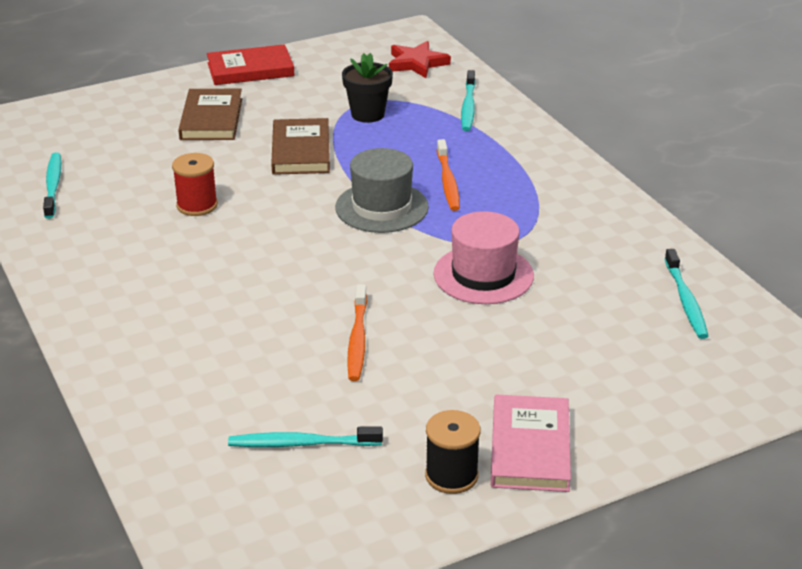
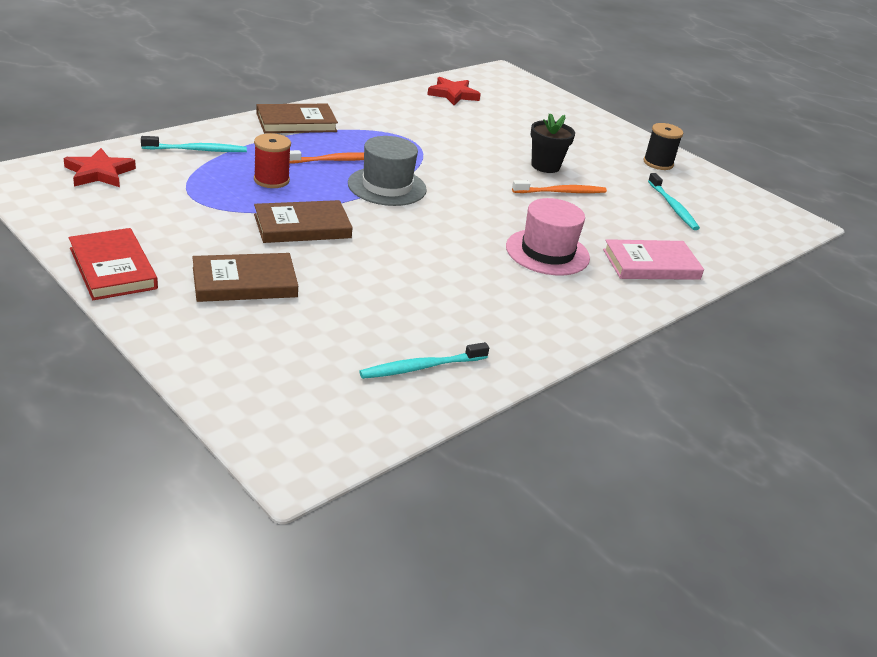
camera: 110 degrees left, 0 degrees up
red spool [172,153,218,216] -> red spool moved to [254,133,291,188]
black flower pot [342,53,393,123] -> black flower pot moved to [531,113,575,173]
pink hat [433,211,534,304] -> pink hat moved to [506,198,590,276]
pink book [491,395,571,492] -> pink book moved to [603,239,704,280]
turquoise toothbrush [665,249,708,339] -> red star [427,77,481,105]
none -> brown book [256,104,338,133]

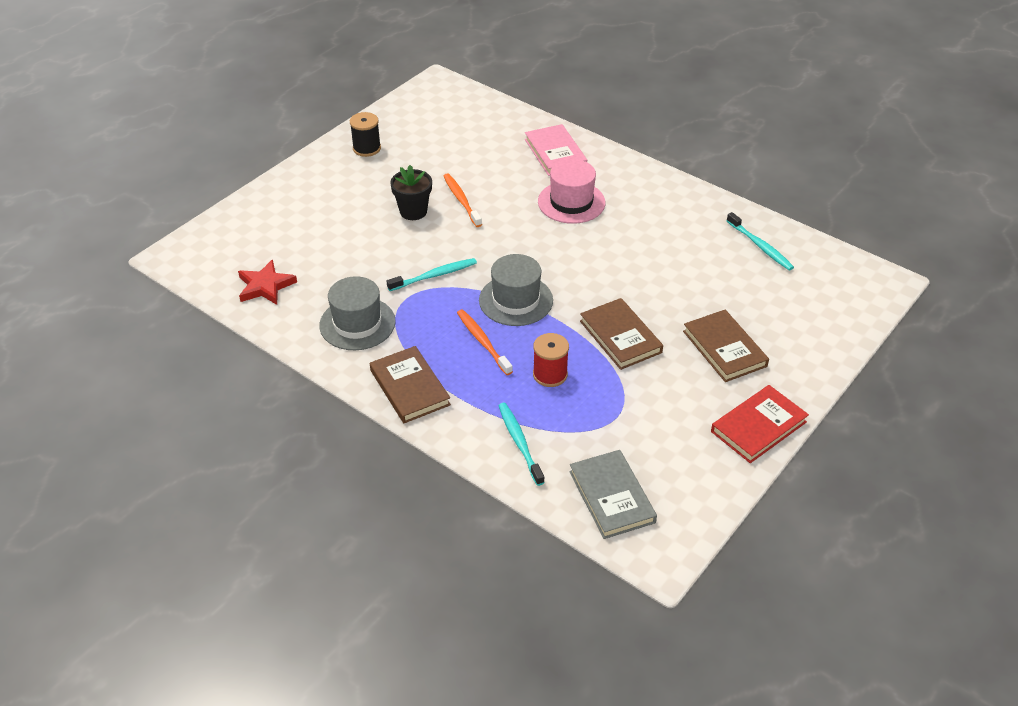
camera: 95 degrees left, 10 degrees up
red star [63,148,136,187] -> grey book [569,450,657,539]
turquoise toothbrush [648,173,700,230] -> turquoise toothbrush moved to [387,258,477,291]
none -> grey hat [319,276,396,350]

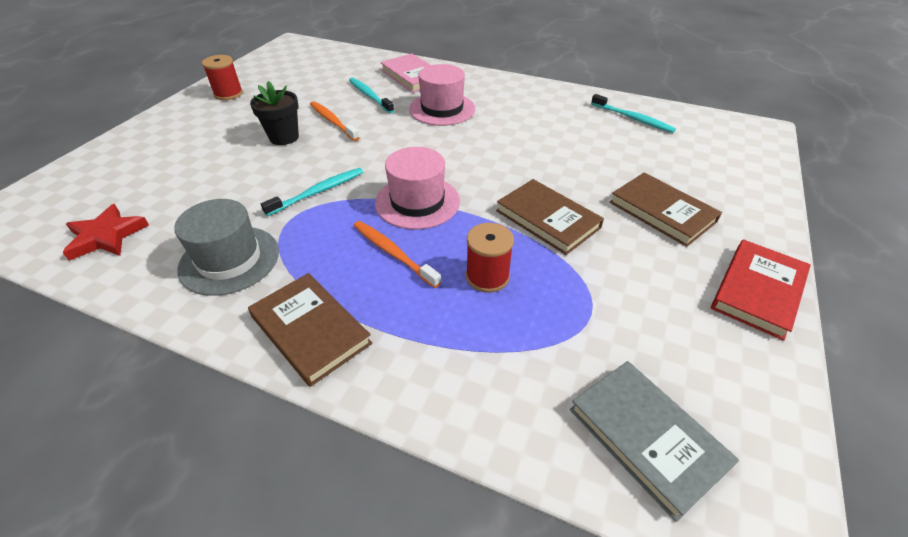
camera: 15 degrees left, 0 degrees up
black spool [350,112,381,157] -> red spool [202,55,243,100]
grey hat [479,254,553,326] -> pink hat [375,147,460,229]
turquoise toothbrush [498,403,545,486] -> turquoise toothbrush moved to [349,78,394,113]

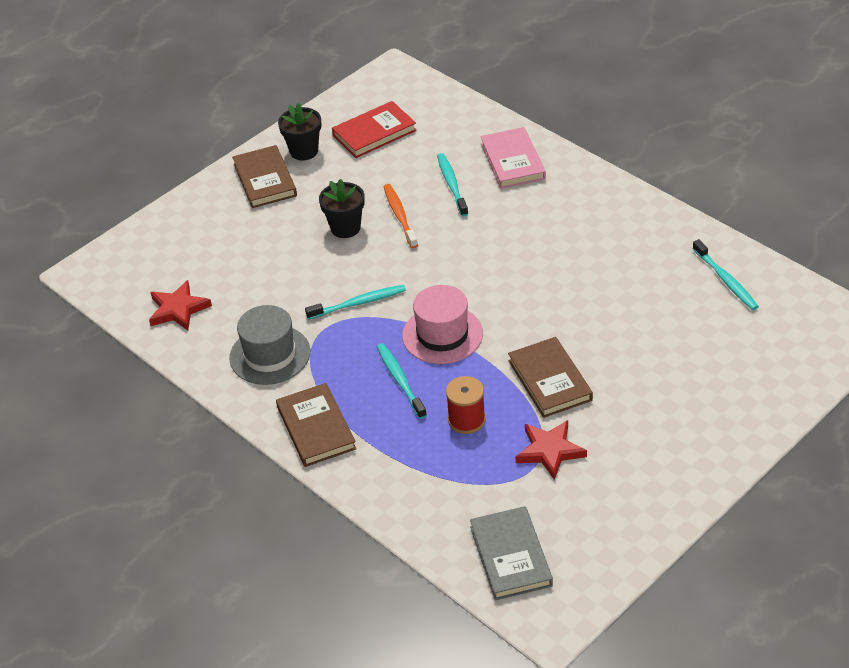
camera: 25 degrees right, 0 degrees up
red spool [202,55,243,100] -> black flower pot [278,103,321,160]
orange toothbrush [353,221,441,288] -> turquoise toothbrush [377,343,427,419]
pink hat [409,64,475,126] -> none
brown book [610,173,722,247] -> brown book moved to [232,145,297,208]
red book [711,239,811,341] -> red book moved to [332,101,417,158]
none -> red star [516,420,587,480]

